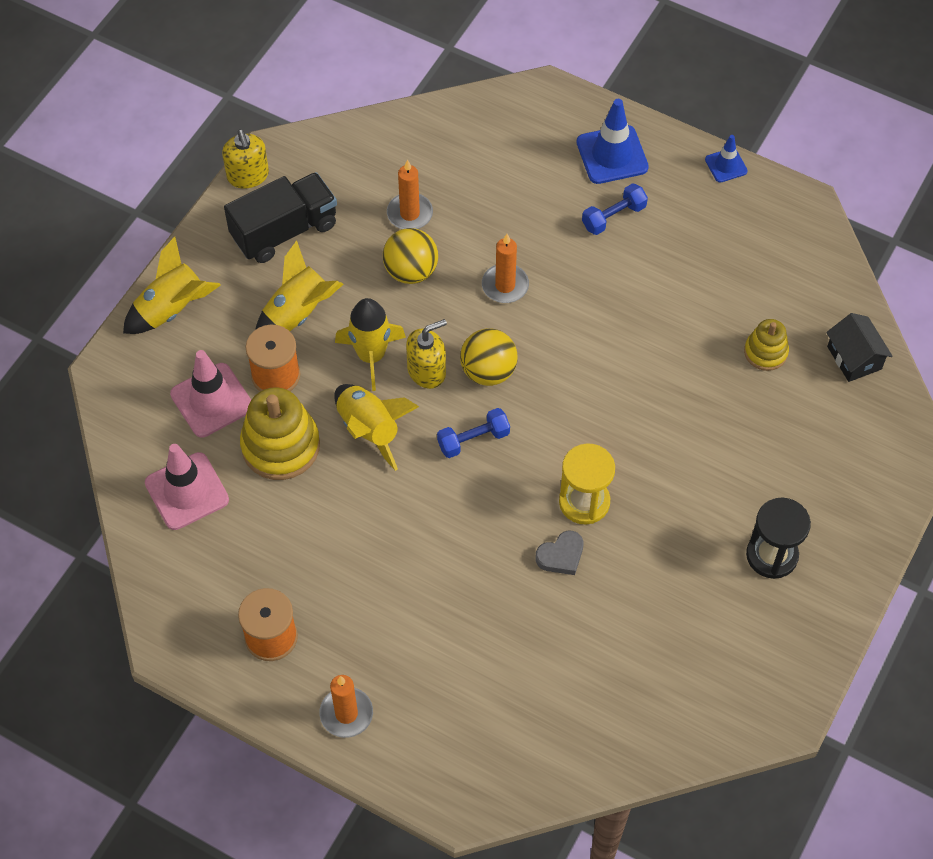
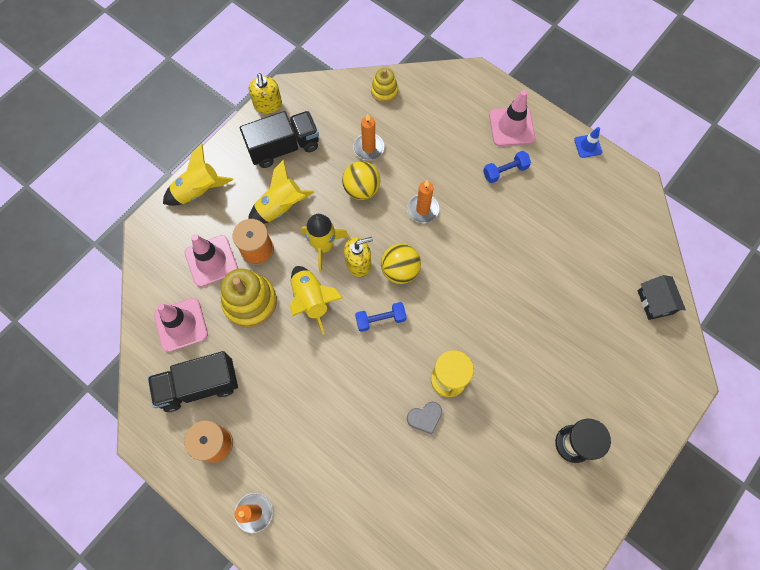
camera: 10 degrees right, 10 degrees up
blue traffic cone [577,99,649,184] -> pink traffic cone [489,90,535,146]
yellow stacking toy [744,319,789,371] -> yellow stacking toy moved to [371,68,398,103]
none -> black truck [148,351,238,412]

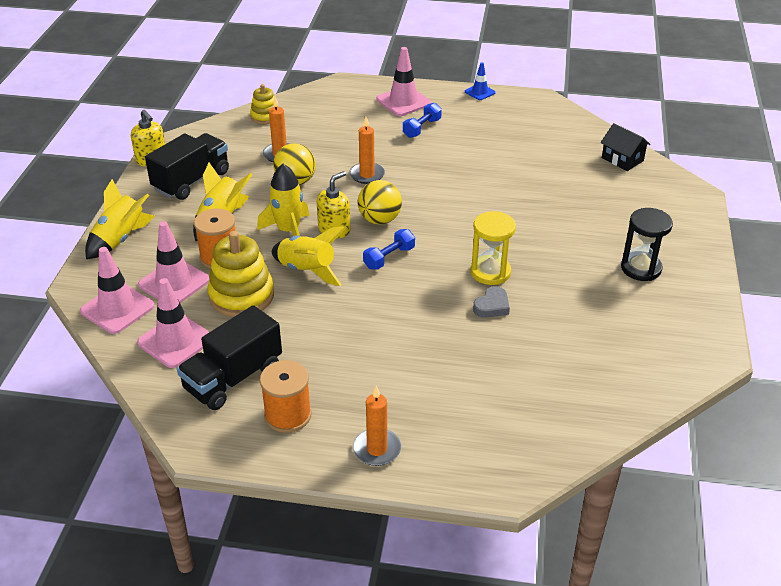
camera: 30 degrees left, 30 degrees down
none -> pink traffic cone [80,247,154,334]

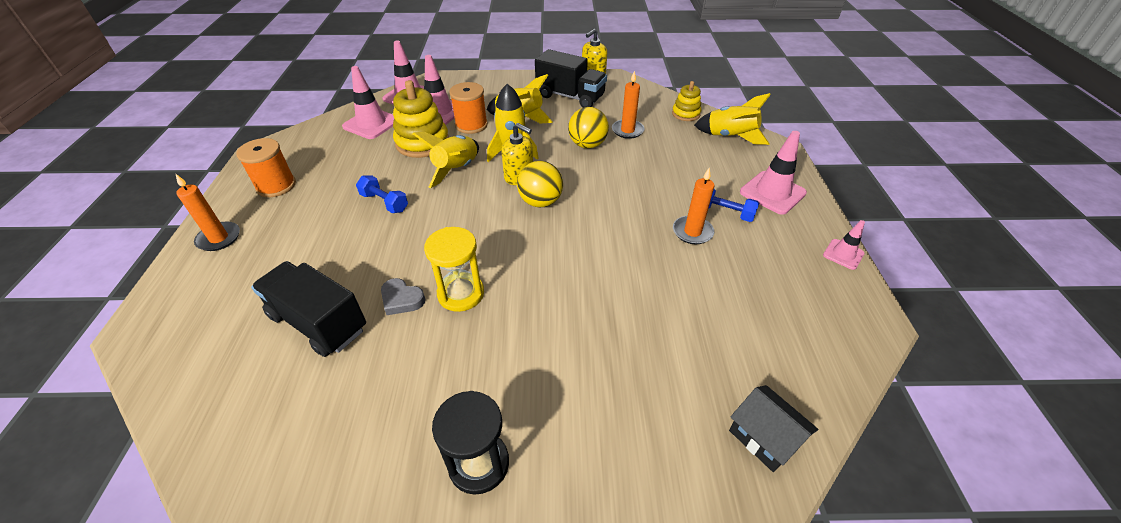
camera: 80 degrees right, 5 degrees up
yellow rocket [85,179,155,259] -> yellow rocket moved to [694,93,771,145]
black truck [177,305,282,410] -> black truck moved to [251,261,366,357]
orange candle [349,117,385,184] -> orange candle moved to [673,168,714,244]
blue dumbbell [363,229,415,270] -> blue dumbbell moved to [356,175,408,213]
blue traffic cone [465,62,496,100] -> pink traffic cone [823,220,865,270]
black house [601,123,651,171] -> black house turned 75 degrees counterclockwise [729,385,818,472]

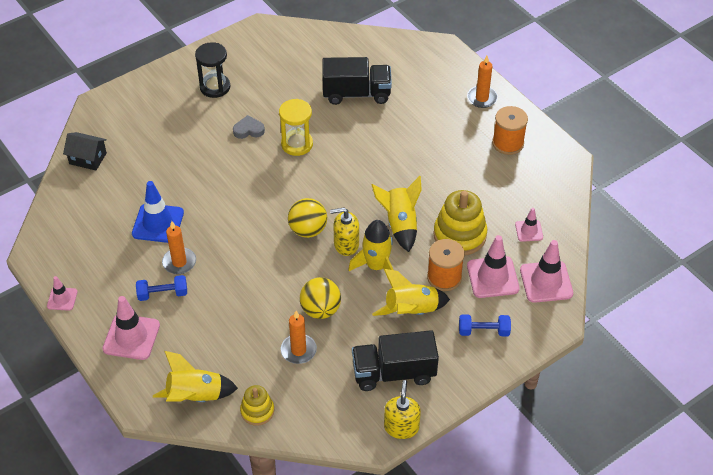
camera: 145 degrees right, 5 degrees up
pink traffic cone [342,66,394,139] -> pink traffic cone [515,208,543,242], size x0.56
blue dumbbell [356,175,408,213] -> blue dumbbell moved to [459,314,511,336]
grey heart [381,278,425,315] -> grey heart moved to [233,115,265,139]
none -> blue traffic cone [132,181,184,243]

